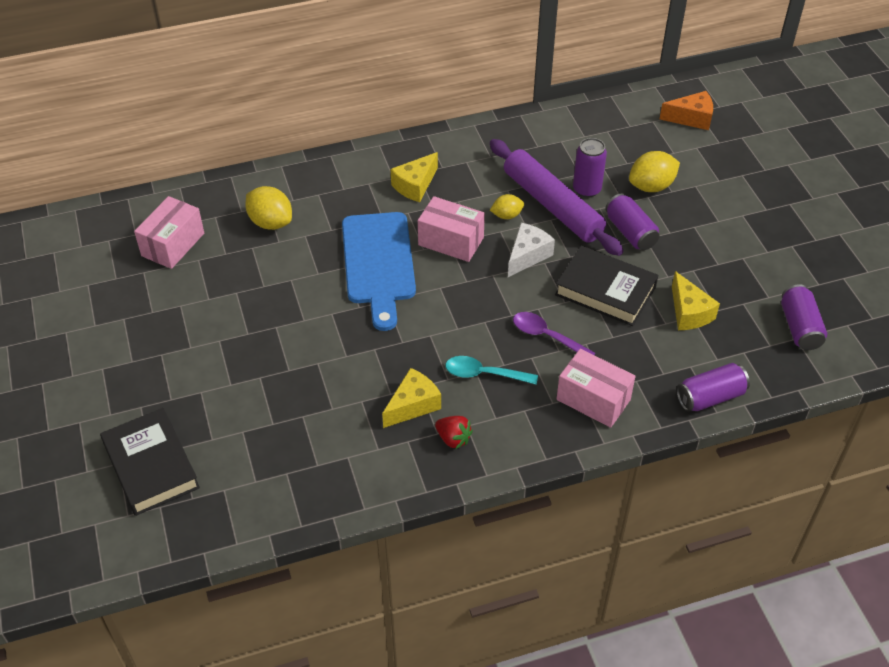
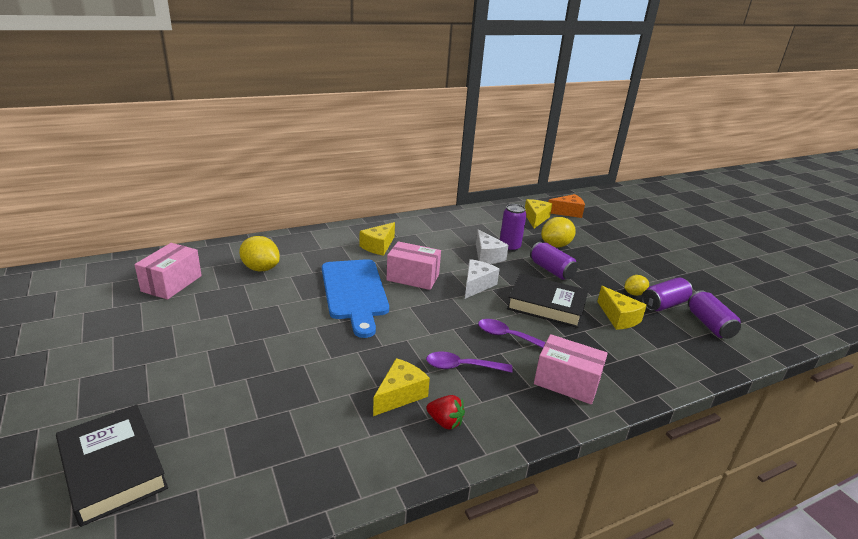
camera: 10 degrees left, 20 degrees down
turquoise spoon [445,356,538,385] -> purple spoon [426,352,513,373]
purple rolling pin [490,139,623,256] -> white cheese [476,230,509,264]
yellow lemon [490,194,524,219] -> yellow lemon moved to [624,275,649,296]
purple can [676,363,750,412] -> purple can moved to [642,277,693,311]
none -> yellow cheese [525,199,552,228]

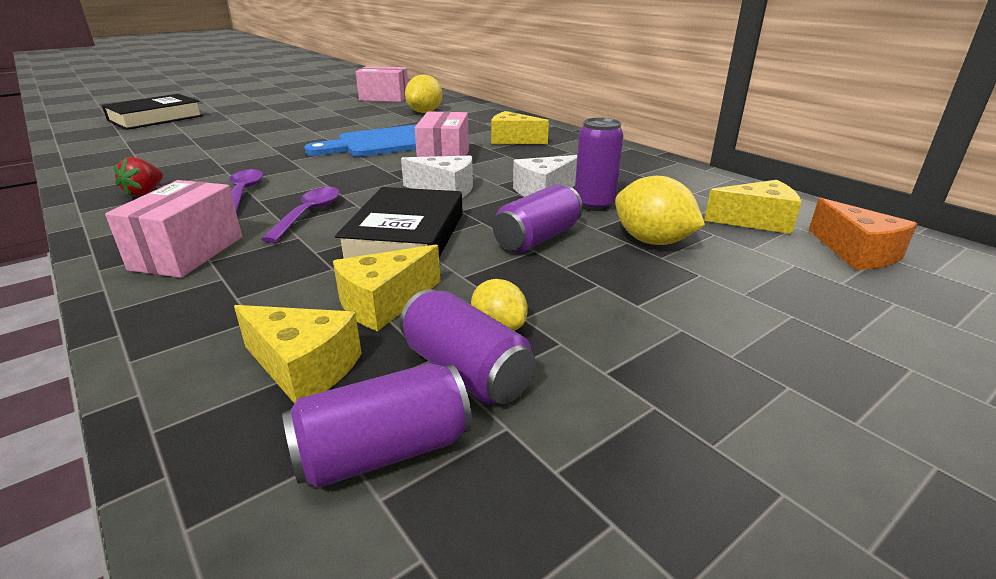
camera: 80 degrees right, 0 degrees up
yellow cheese [373,358,430,416] -> yellow cheese moved to [234,305,362,404]

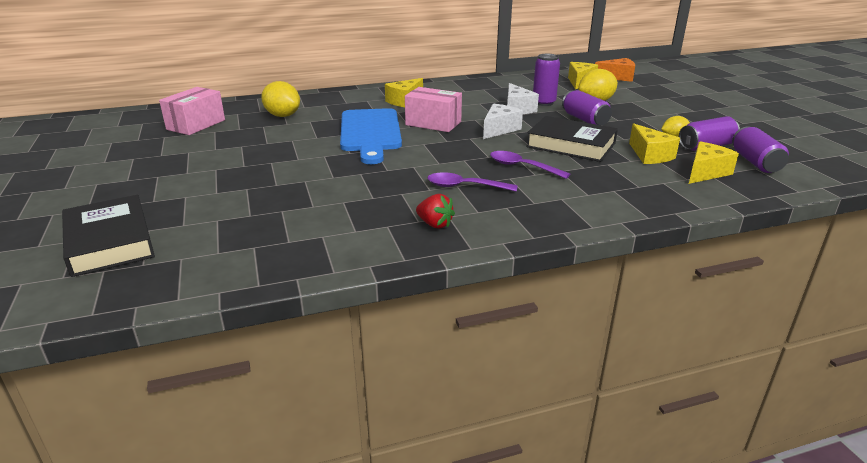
camera: 70 degrees left, 0 degrees up
pink box [105,180,242,278] -> none

